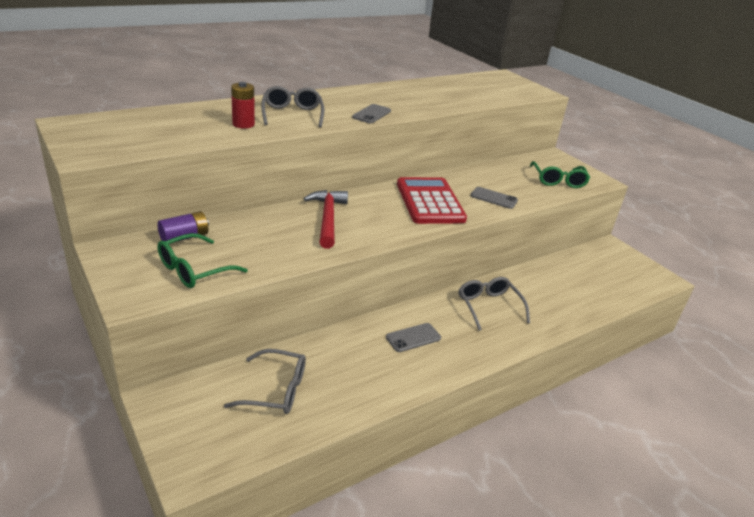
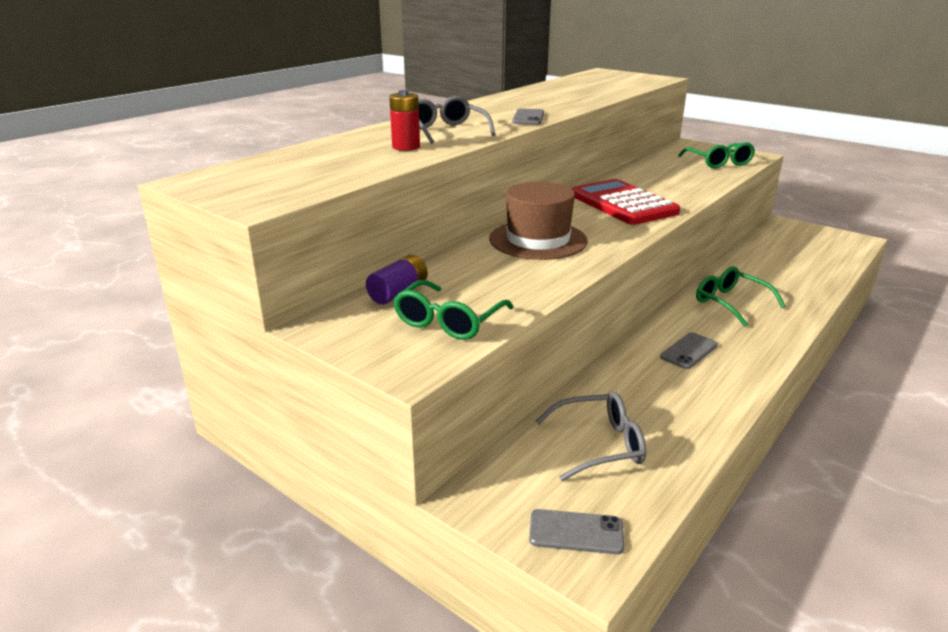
camera: 15 degrees left, 5 degrees down
red hammer [304,190,348,249] -> brown hat [489,182,588,260]
grey glasses [459,277,530,331] -> green glasses [696,266,786,327]
grey phone [471,187,518,209] -> grey phone moved to [529,509,624,554]

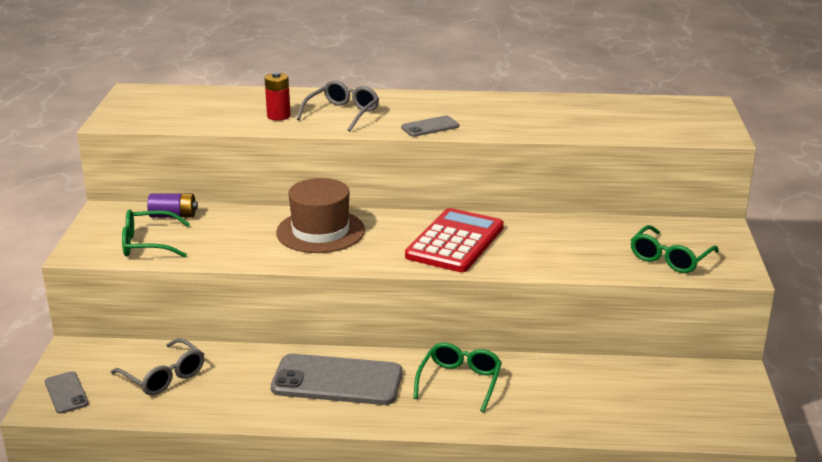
camera: 55 degrees right, 0 degrees up
grey phone [660,332,718,369] -> grey phone [271,354,402,405], size x2.05

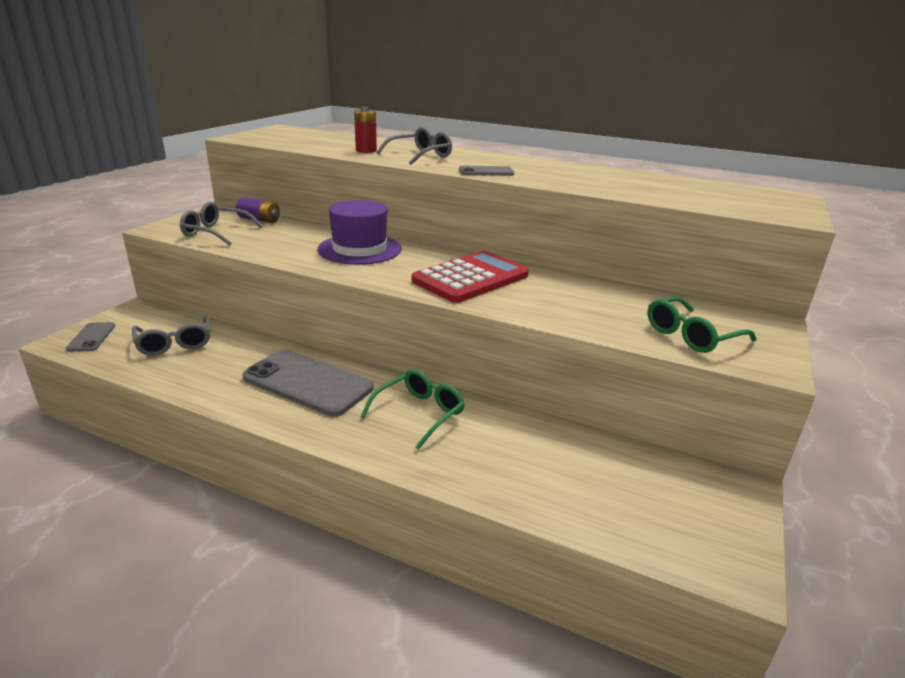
camera: 20 degrees right, 0 degrees up
green glasses [122,210,190,257] -> grey glasses [180,202,262,246]
brown hat [276,178,365,253] -> purple hat [317,200,402,265]

